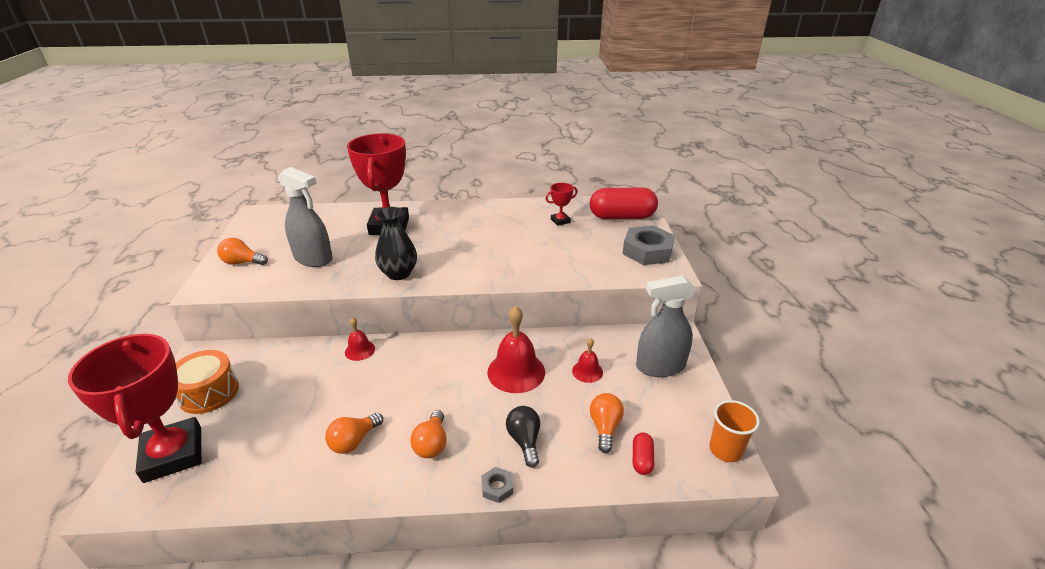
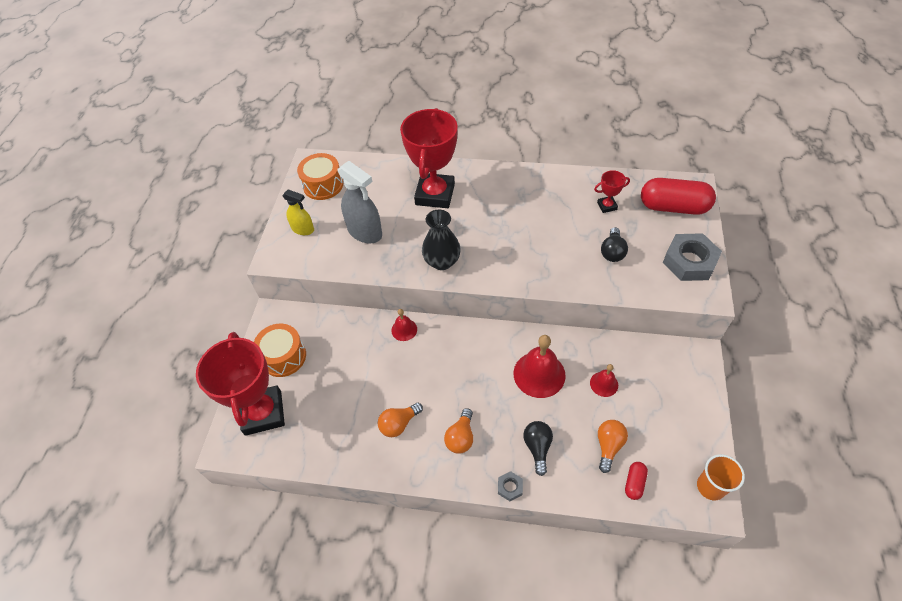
camera: 15 degrees right, 20 degrees up
orange light bulb [217,238,268,265] -> yellow spray bottle [282,189,314,235]
grey spray bottle [636,275,696,377] -> none
none -> orange drum [297,153,343,200]
none -> black light bulb [601,227,628,262]

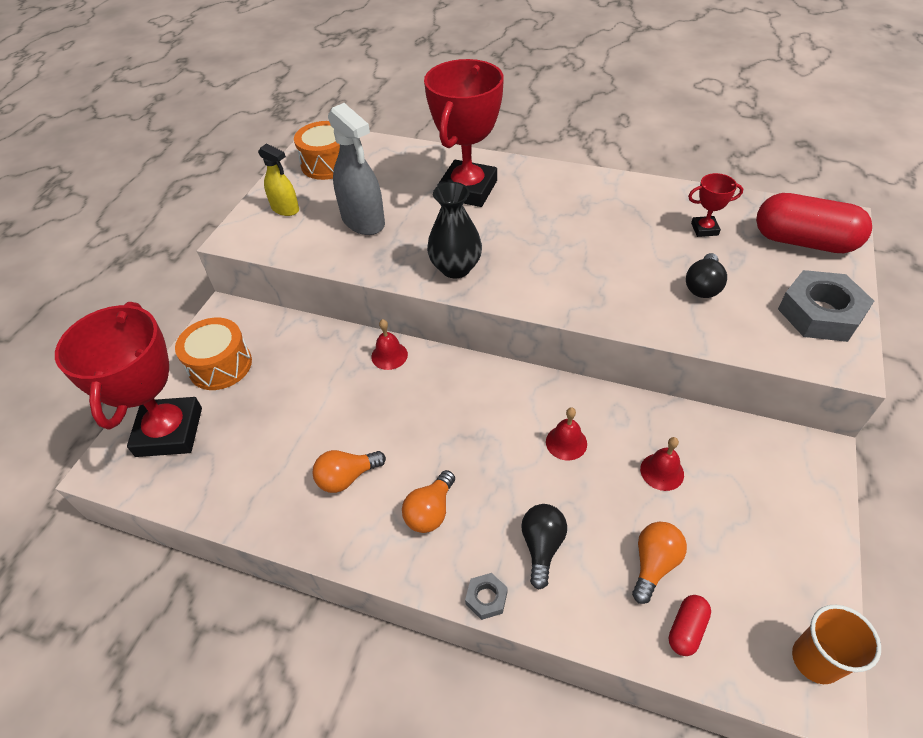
camera: 10 degrees right, 5 degrees down
red bell [514,335,566,398] -> red bell [546,408,587,461], size x0.53

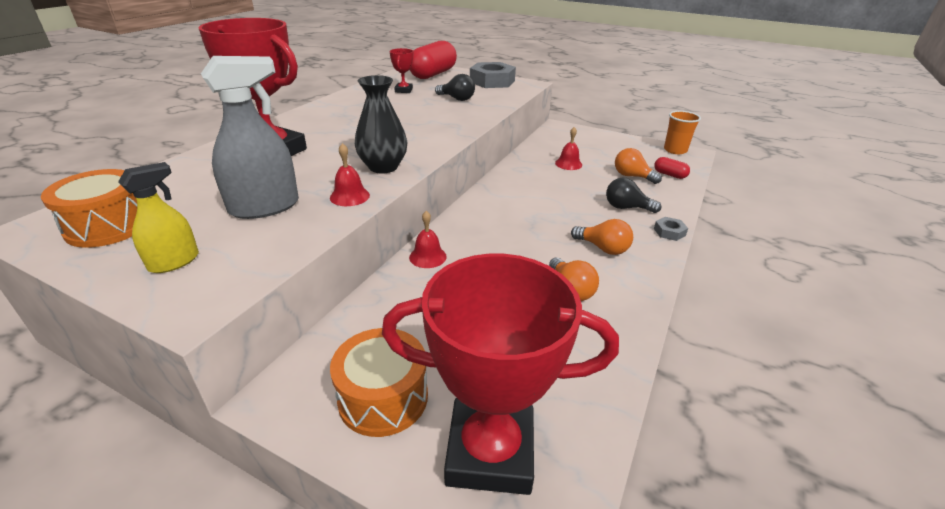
camera: 85 degrees left, 15 degrees down
red bell [546,408,587,461] -> red bell moved to [330,143,370,206]

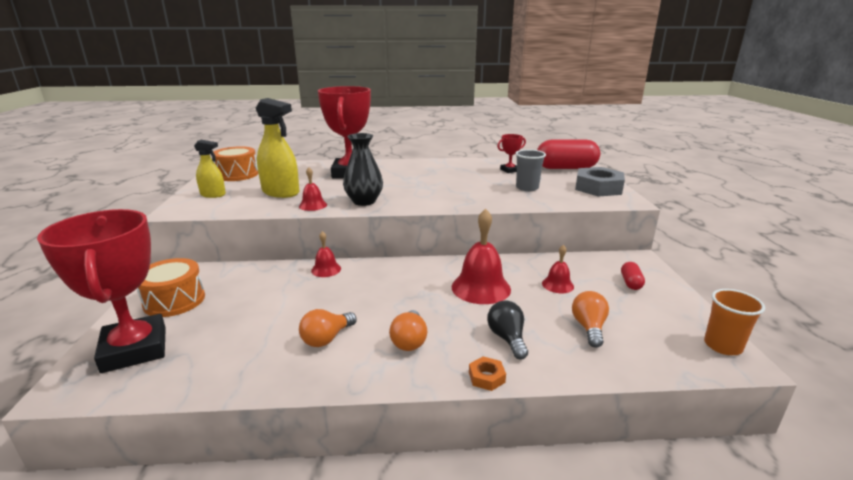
camera: 60 degrees right, 10 degrees down
grey spray bottle [201,56,299,219] -> yellow spray bottle [256,98,300,198]
black light bulb [435,74,475,101] -> grey cup [515,149,546,191]
red capsule [654,157,690,179] -> red capsule moved to [621,262,645,290]
grey nut [654,217,688,241] -> orange nut [469,356,506,391]
none -> red bell [452,209,511,304]

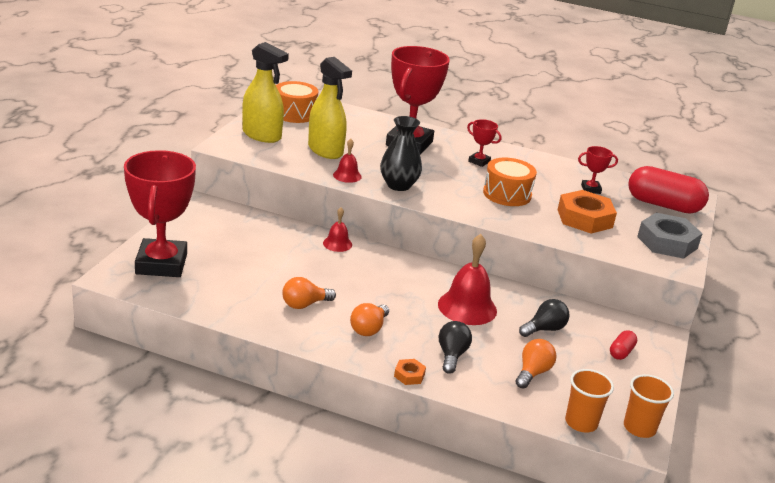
camera: 20 degrees right, 5 degrees up
orange drum [137,258,205,317] -> orange drum moved to [483,158,537,206]
yellow spray bottle [194,140,226,198] -> yellow spray bottle [242,42,289,143], size x1.67
grey cup [515,149,546,191] -> orange nut [558,190,617,233]
red bell [542,245,574,293] -> black light bulb [519,299,569,337]
none -> red trophy [467,119,502,167]
none -> orange cup [565,369,614,433]

